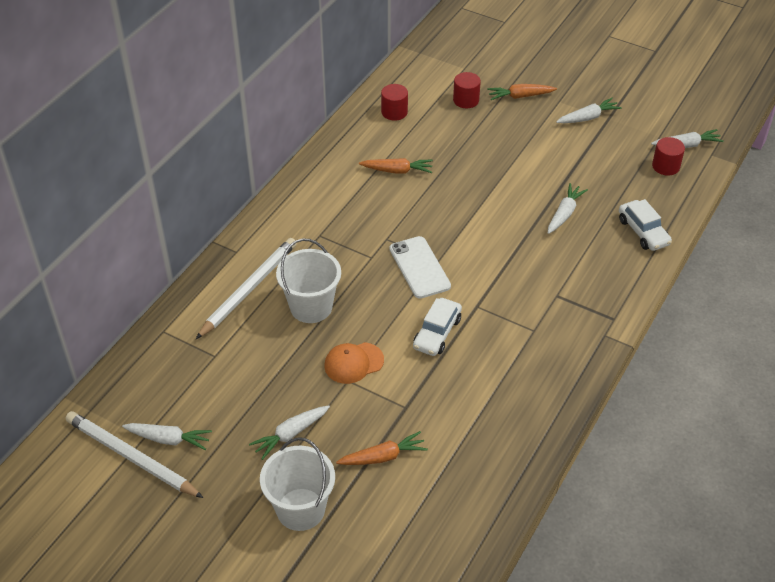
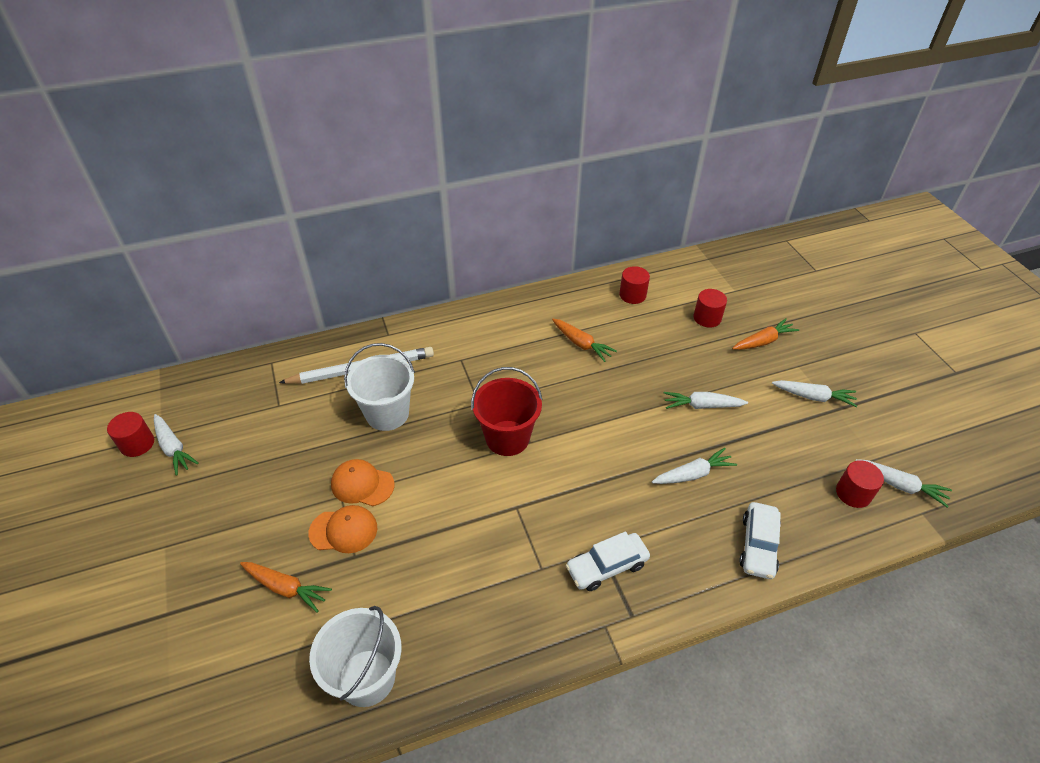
camera: 40 degrees right, 0 degrees up
white pencil [65,411,204,498] -> red cylinder [107,412,154,457]
white carrot [249,405,330,460] -> white carrot moved to [664,392,748,409]
white bucket [260,437,335,531] -> white bucket moved to [309,606,402,707]
white phone [389,236,451,299] -> red bucket [471,367,542,456]
white car [413,298,462,356] -> white car moved to [566,531,650,591]
orange carrot [487,84,557,100] -> orange carrot turned 120 degrees clockwise [732,318,799,350]
none -> orange cap [308,505,377,553]

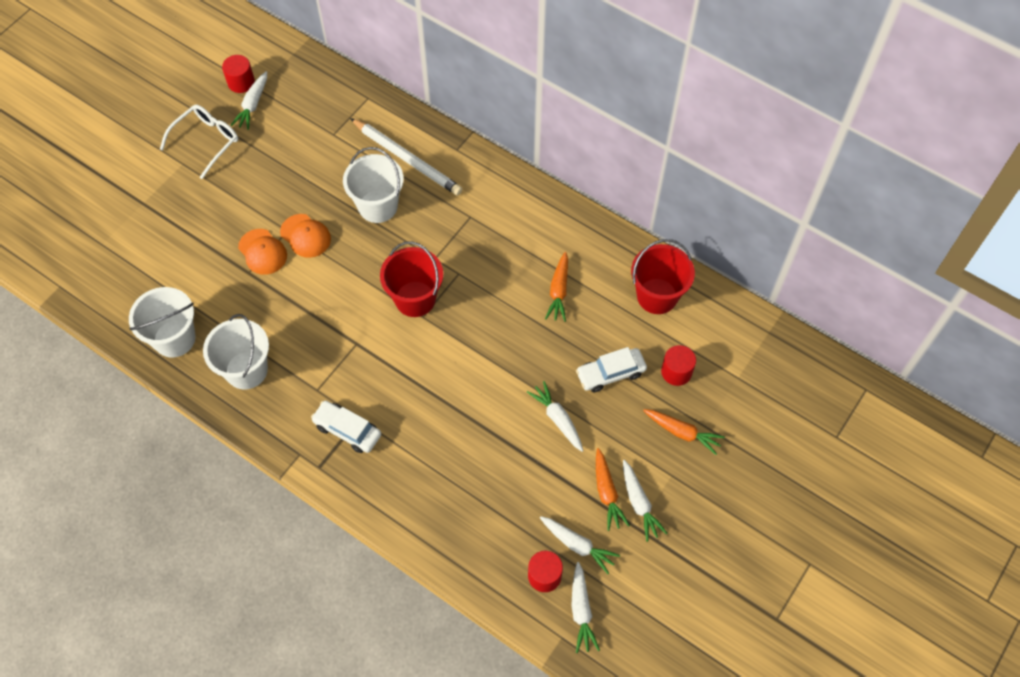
camera: 55 degrees right, 15 degrees up
orange carrot [240,562,332,613] -> orange carrot moved to [596,448,630,531]
orange cap [331,459,395,506] -> orange cap turned 150 degrees clockwise [280,214,331,258]
red cylinder [619,266,650,304] -> red bucket [631,239,695,314]
white carrot [652,448,737,484] -> white carrot moved to [540,516,620,574]
white car [739,502,781,579] -> white car moved to [576,347,647,392]
none -> white glasses [160,105,238,179]
none -> white bucket [203,314,269,389]

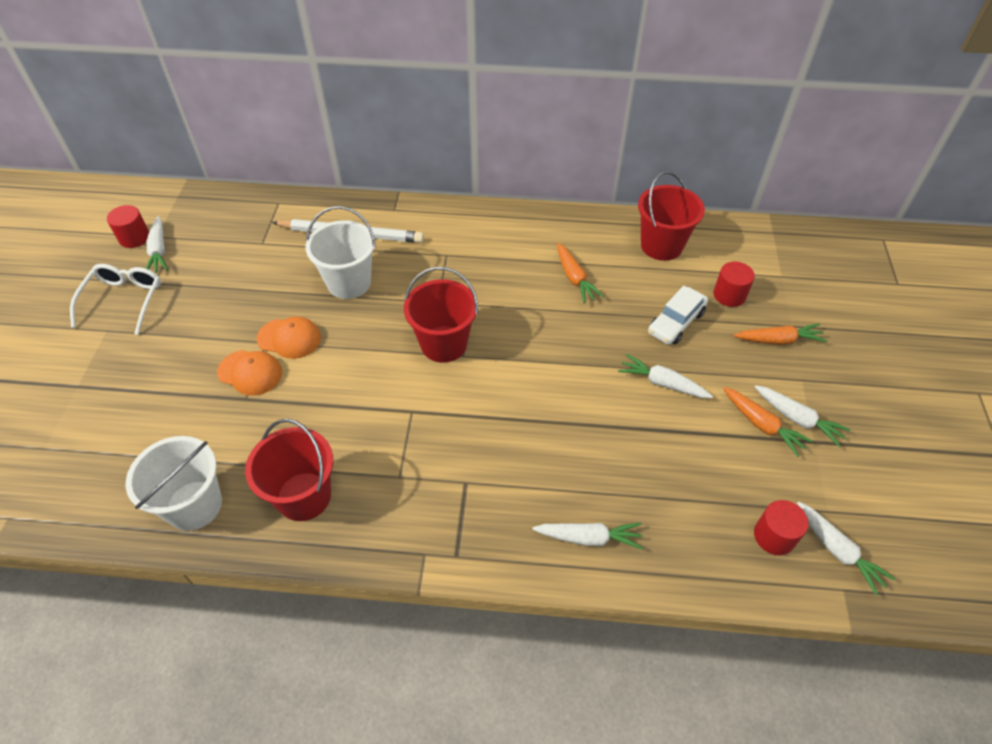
camera: 30 degrees left, 10 degrees down
white bucket [203,314,269,389] -> red bucket [245,419,333,521]
white car [311,401,381,453] -> none
white carrot [540,516,620,574] -> white carrot moved to [532,522,643,549]

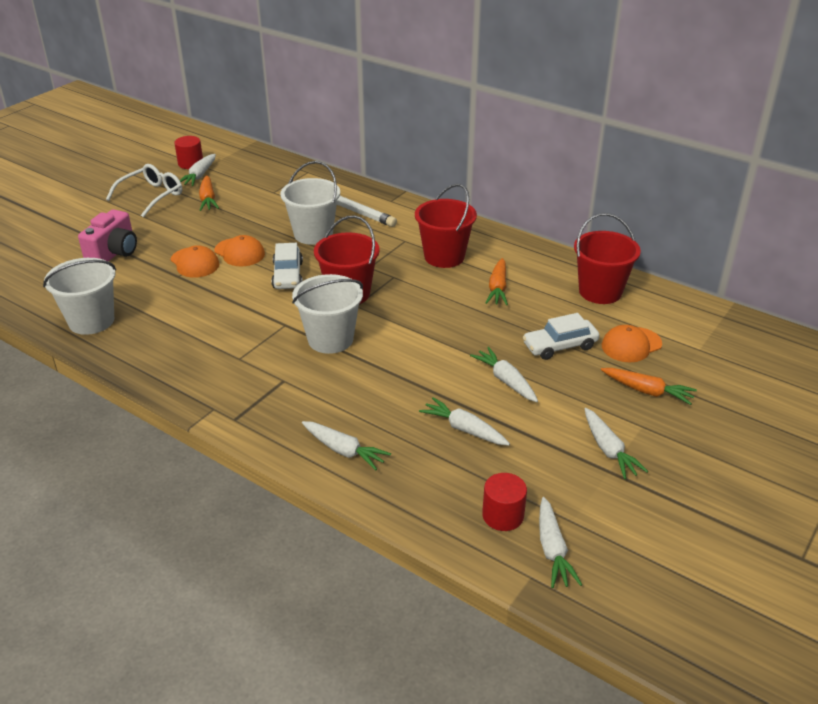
camera: 30 degrees right, 15 degrees down
red bucket [245,419,333,521] -> red bucket moved to [415,184,477,268]
red cylinder [714,261,755,307] -> orange cap [602,325,662,362]
orange carrot [723,387,813,457] -> orange carrot moved to [199,175,219,211]
none -> pink camera [78,209,137,262]
none -> white car [271,243,303,289]
none -> white bucket [292,274,363,354]
none -> white carrot [419,397,510,446]

